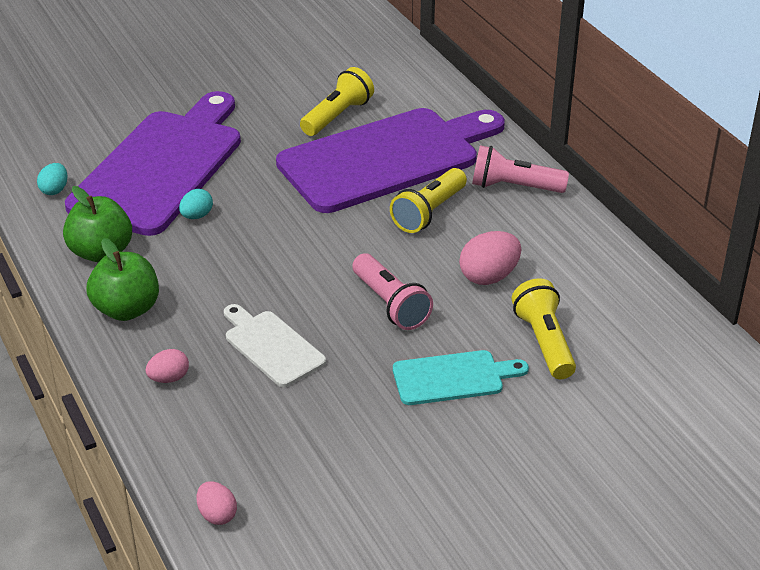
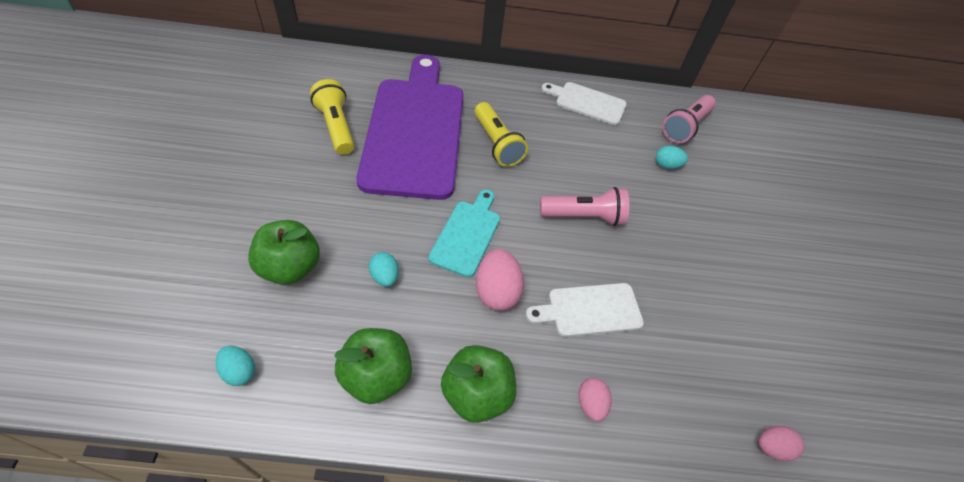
camera: 65 degrees left, 15 degrees up
purple cutting board [65,91,241,236] -> green apple [248,220,320,285]
turquoise cutting board [393,350,529,405] -> turquoise cutting board moved to [429,190,500,277]
pink egg [459,231,521,285] -> pink egg moved to [476,249,524,311]
pink flashlight [472,145,569,193] -> pink flashlight moved to [663,95,716,143]
yellow flashlight [512,278,576,379] -> turquoise egg [656,146,688,169]
none -> white cutting board [541,82,627,125]

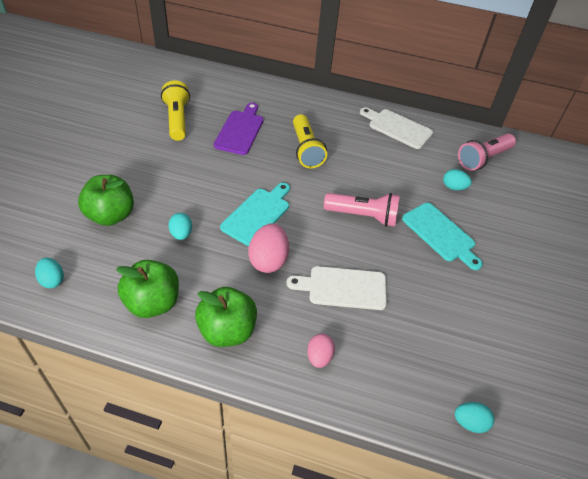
camera: 15 degrees right, 5 degrees down
purple cutting board [357,55,464,200] -> purple cutting board [214,103,264,155], size x0.46
pink egg [758,426,804,461] -> turquoise egg [455,402,494,433]
none -> turquoise cutting board [402,203,483,270]

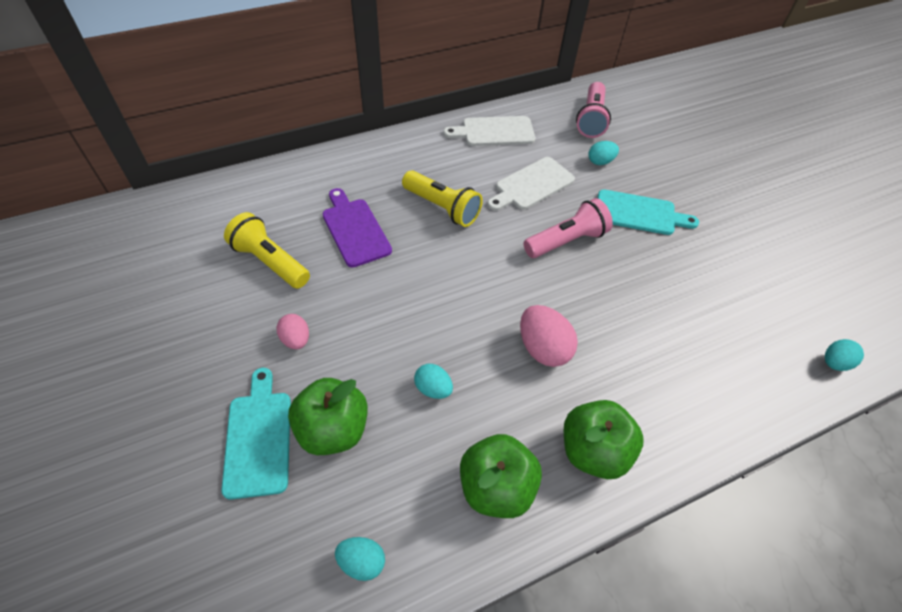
camera: 40 degrees left, 5 degrees up
turquoise cutting board [220,183,290,246] -> turquoise cutting board moved to [221,368,291,500]
white cutting board [287,266,387,310] -> white cutting board moved to [487,157,575,211]
pink egg [307,334,335,368] -> pink egg moved to [277,314,309,349]

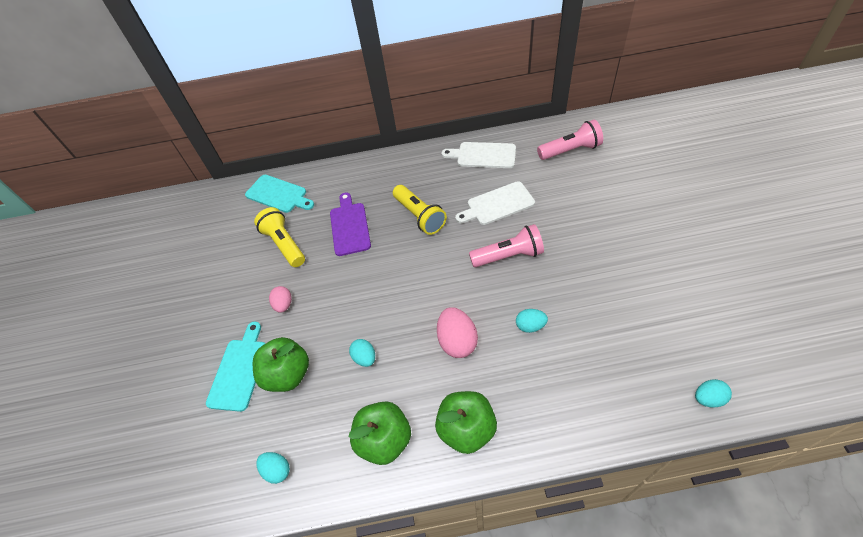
camera: 25 degrees right, 0 degrees up
pink flashlight [576,82,611,138] -> pink flashlight turned 135 degrees counterclockwise [537,120,603,160]
turquoise egg [589,141,619,165] -> turquoise egg moved to [516,309,548,333]
turquoise cutting board [598,189,699,235] -> turquoise cutting board moved to [245,175,314,213]

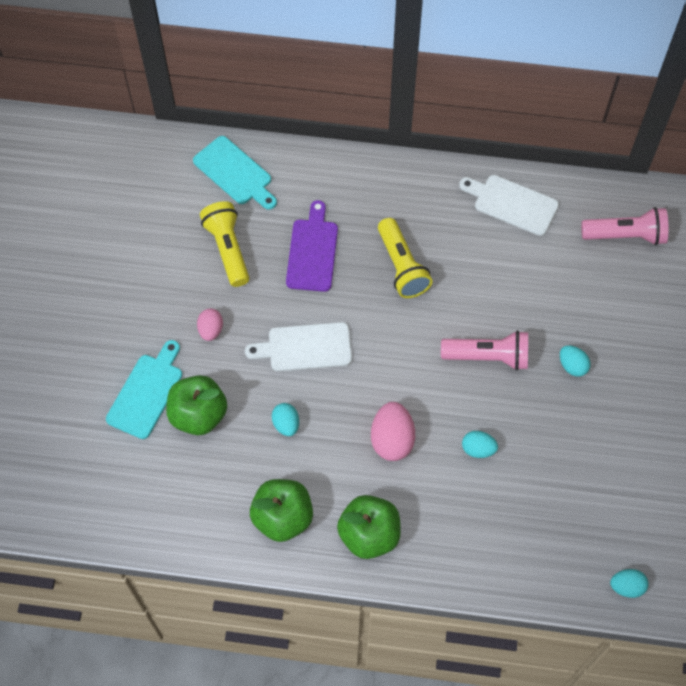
camera: 10 degrees right, 10 degrees up
turquoise egg [256,452,290,484] -> turquoise egg moved to [560,345,591,377]
white cutting board [455,181,535,225] -> white cutting board moved to [245,322,352,371]

